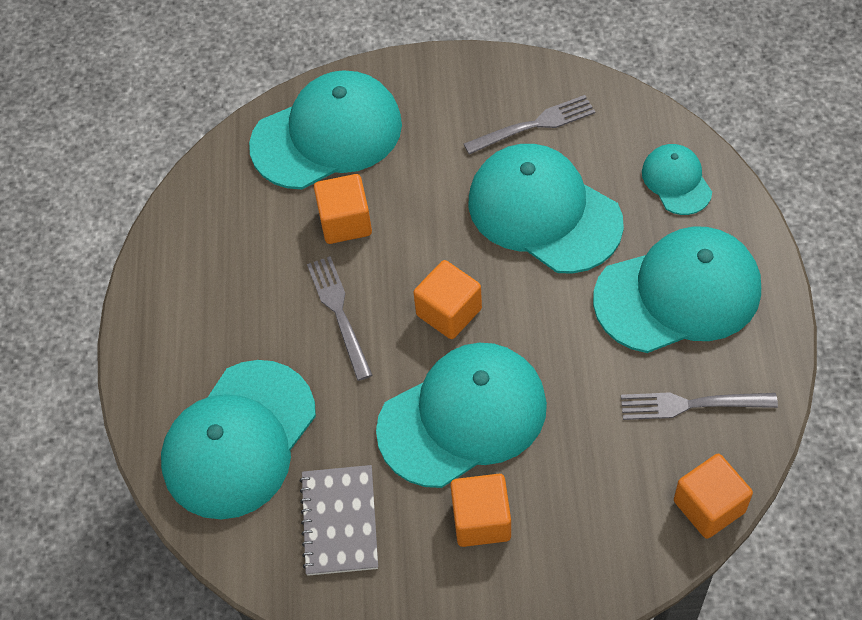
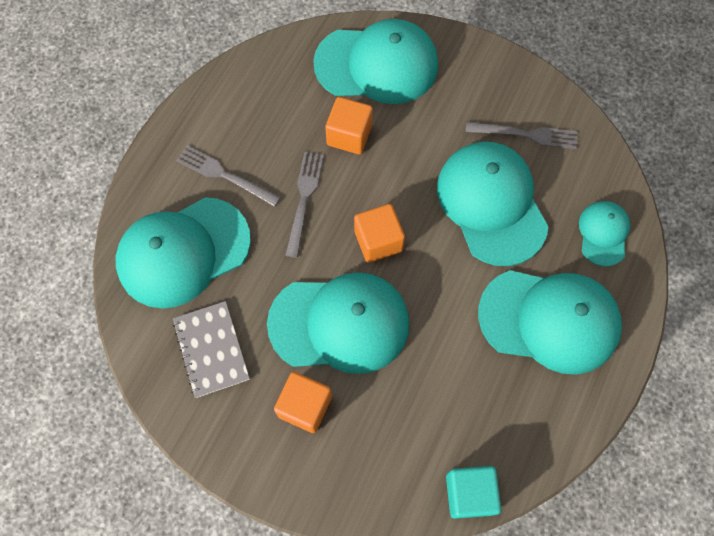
camera: 25 degrees right, 10 degrees up
grey notebook [300,465,378,576] -> grey notebook turned 45 degrees counterclockwise [173,301,250,398]
grey fork [621,392,778,420] -> grey fork moved to [176,145,281,207]
orange cube [674,454,753,539] -> turquoise cube [446,466,501,519]

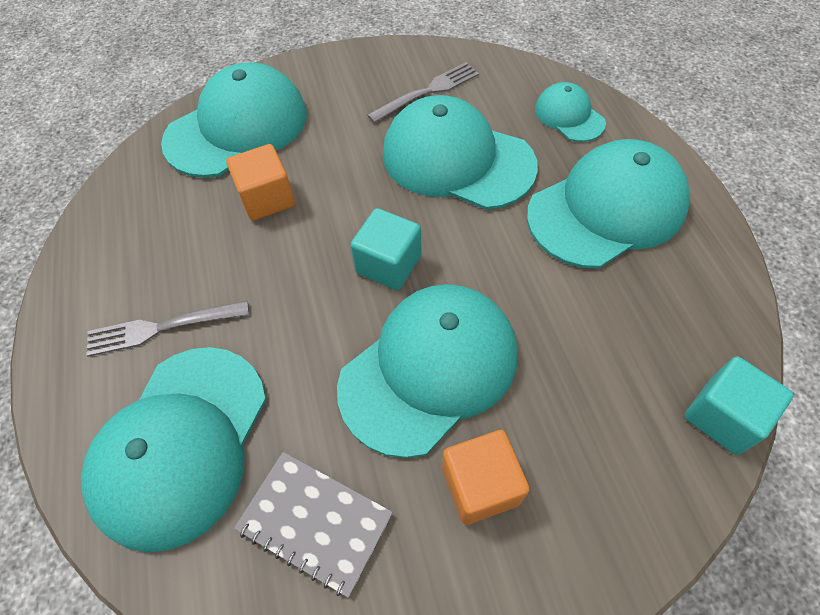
camera: 40 degrees left, 10 degrees down
grey fork [285,152,324,258] -> none
orange cube [354,204,405,263] -> turquoise cube [350,208,422,290]

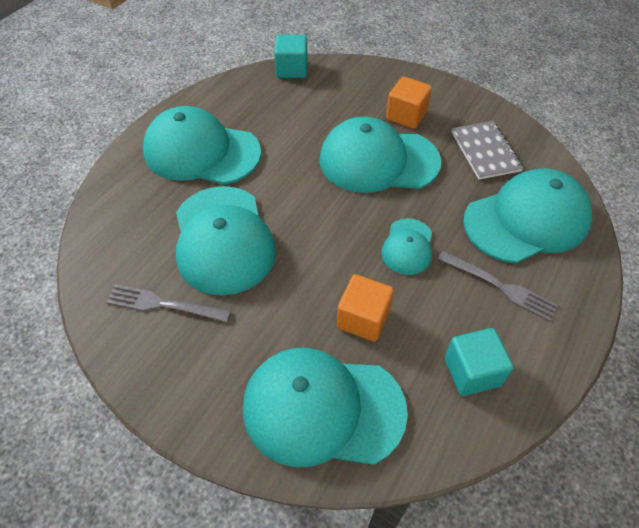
camera: 135 degrees left, 5 degrees down
turquoise cube [350,208,422,290] -> turquoise cube moved to [445,328,514,396]
turquoise cap [535,82,606,142] -> turquoise cap moved to [381,218,432,275]

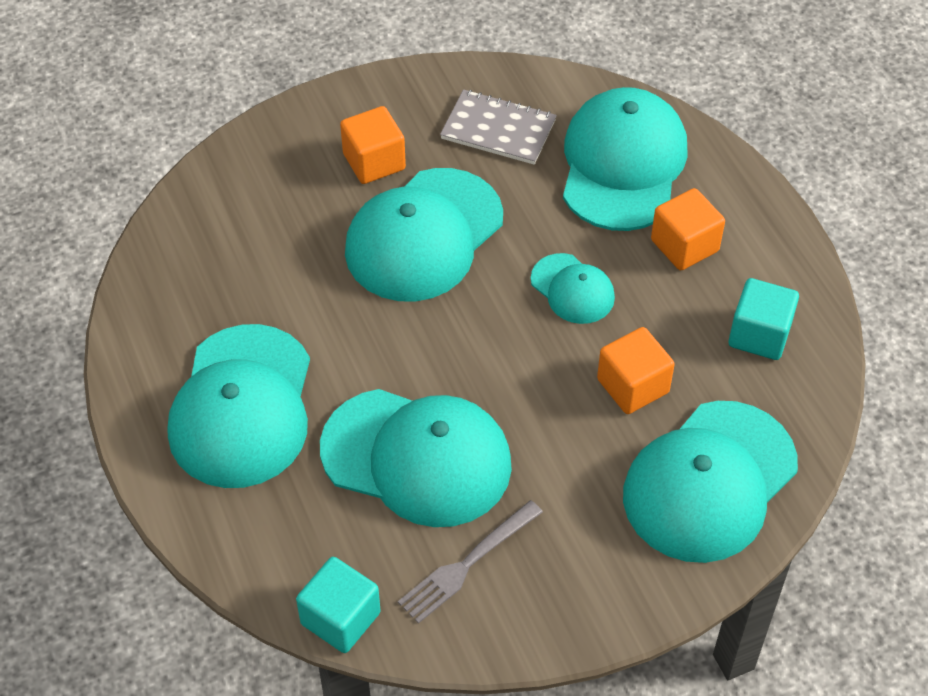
camera: 55 degrees left, 0 degrees up
turquoise cap [143,106,261,185] -> turquoise cap turned 45 degrees counterclockwise [168,324,310,488]
turquoise cube [274,34,308,78] -> turquoise cube moved to [296,557,381,653]
grey fork [438,251,558,321] -> orange cube [651,188,725,270]

